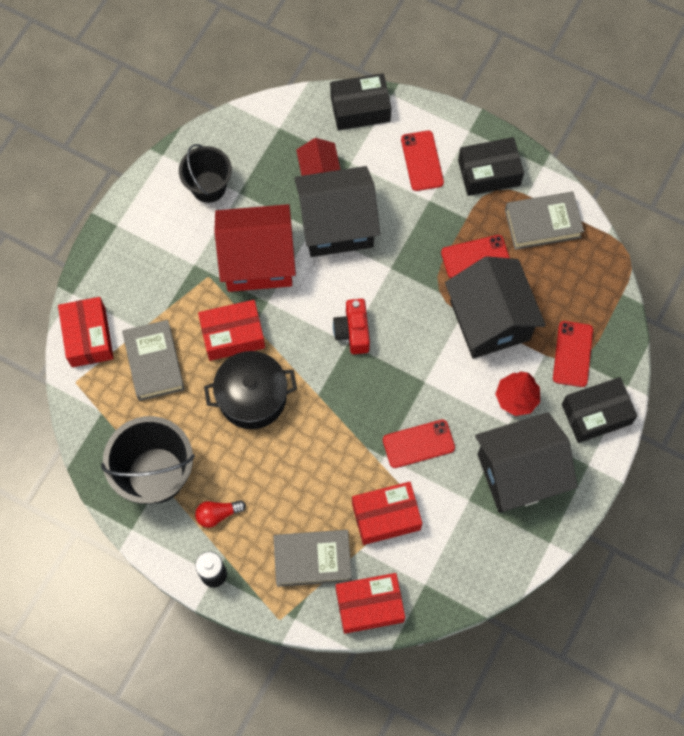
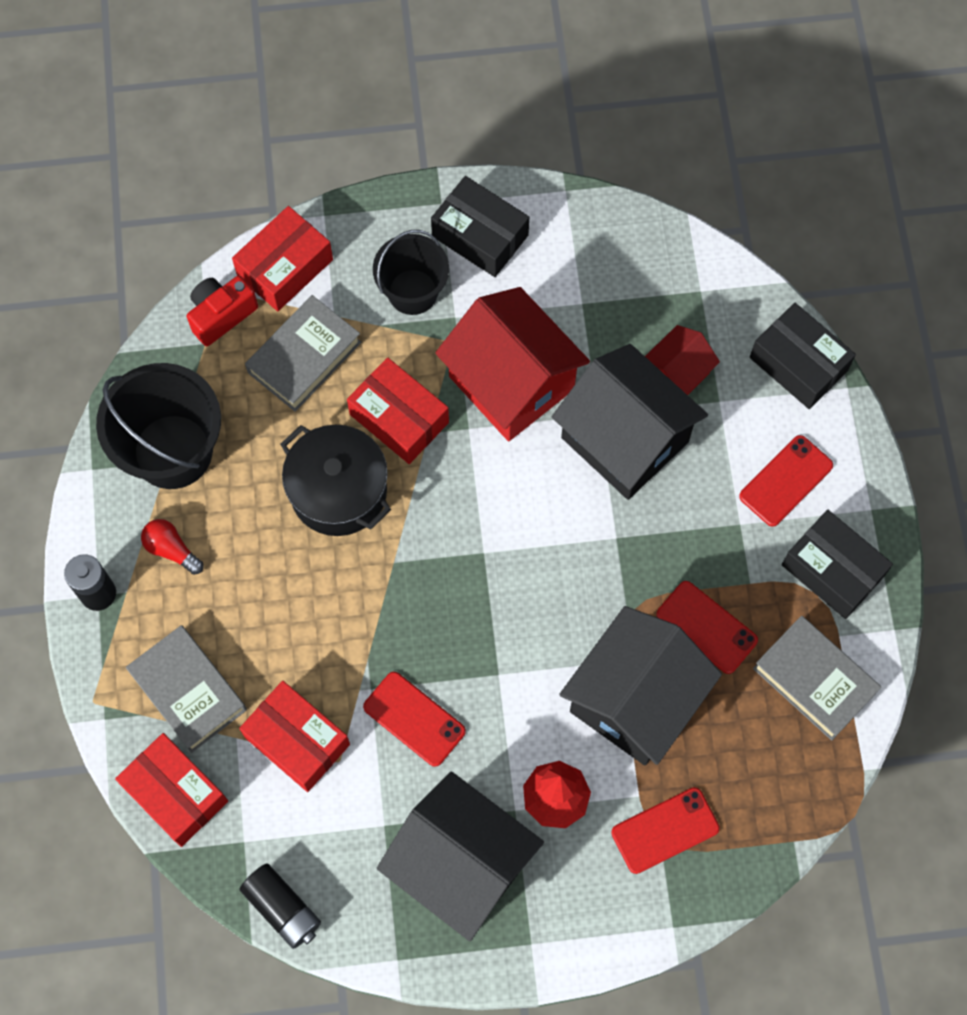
camera: 55 degrees right, 0 degrees up
black bucket [179,144,232,203] -> black bucket moved to [373,230,449,315]
red camera [333,299,370,354] -> red camera moved to [187,276,258,346]
black box [562,377,637,443] -> black box moved to [431,176,529,277]
none -> black battery [239,863,321,949]

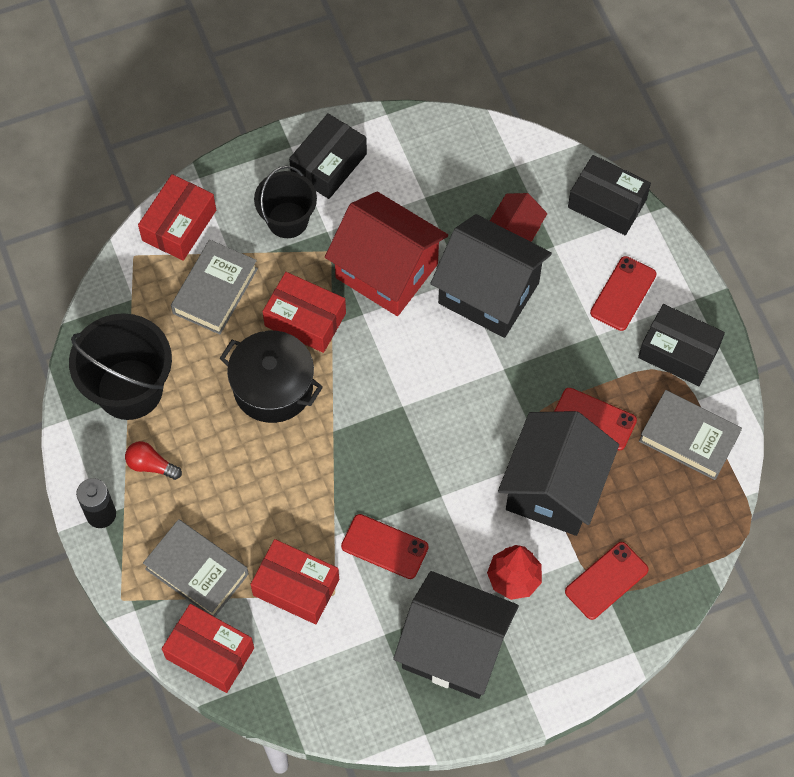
camera: 15 degrees left, 5 degrees down
red camera [187,276,258,346] -> none
black battery [239,863,321,949] -> none
black box [431,176,529,277] -> black box turned 75 degrees counterclockwise [289,113,367,199]

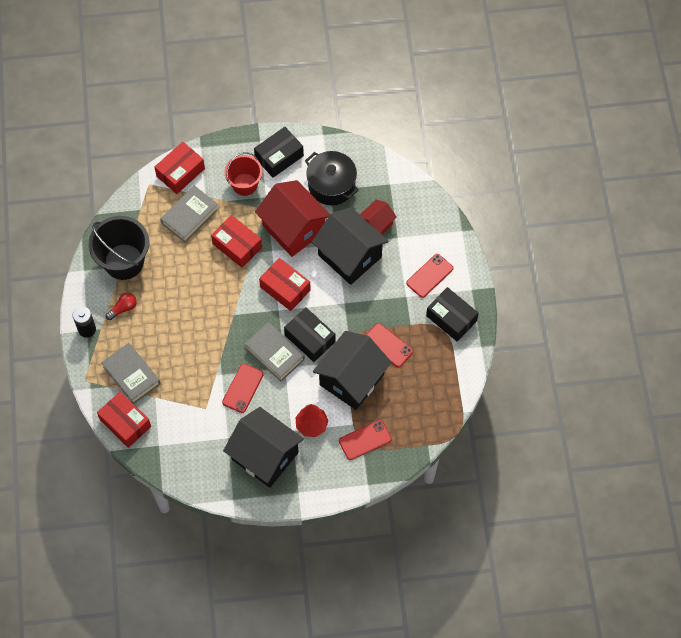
camera: 15 degrees right, 0 degrees up
red light bulb [125,441,182,480] -> red light bulb turned 105 degrees clockwise [106,293,137,320]
black pot [220,331,323,423] -> black pot moved to [305,151,359,205]
red box [250,539,339,624] -> red box moved to [259,258,311,311]
black bucket [254,166,317,238] -> red bucket [224,152,263,196]
red phone [341,514,429,579] -> red phone turned 75 degrees clockwise [222,364,264,413]
black box [568,155,651,235] -> black box moved to [284,307,335,362]
grey book [639,390,742,480] -> grey book moved to [245,322,305,381]

